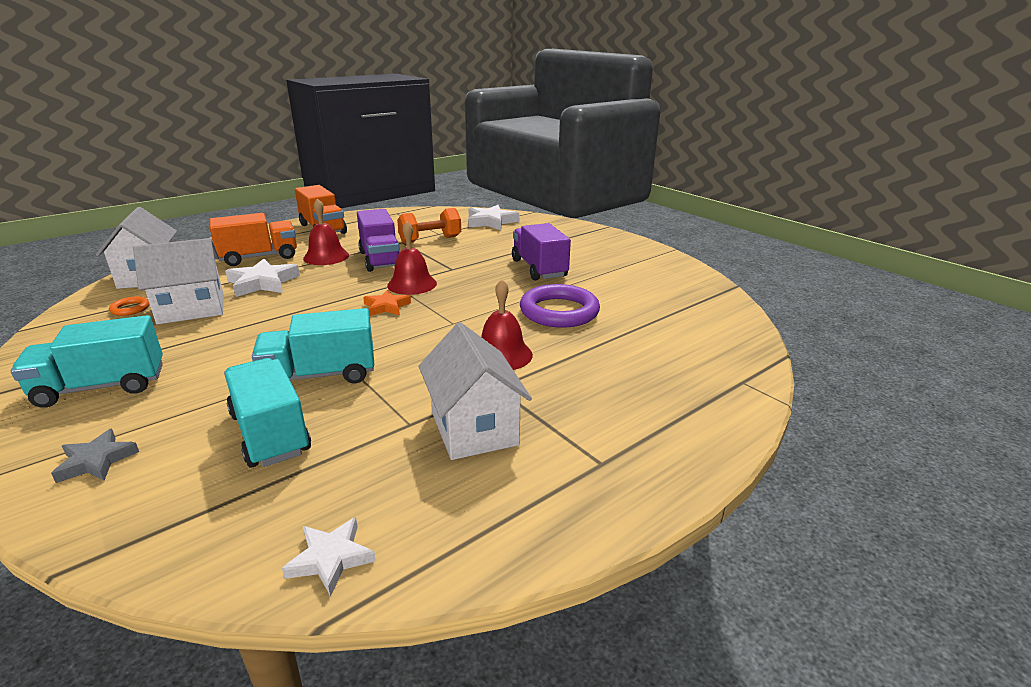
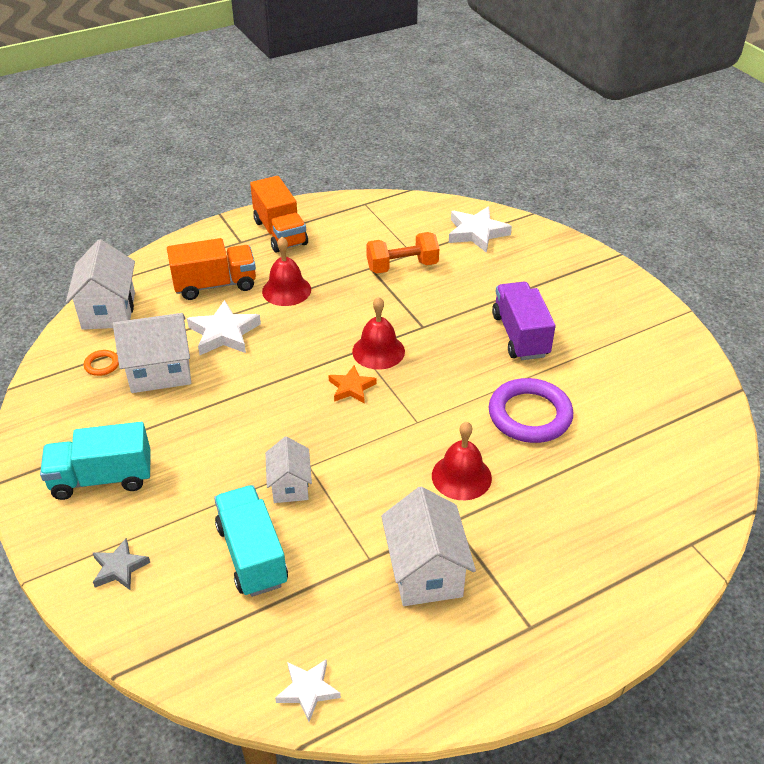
camera: 10 degrees right, 15 degrees up
turquoise truck [252,308,374,384] -> white house [265,436,312,503]
purple truck [357,209,400,272] -> none

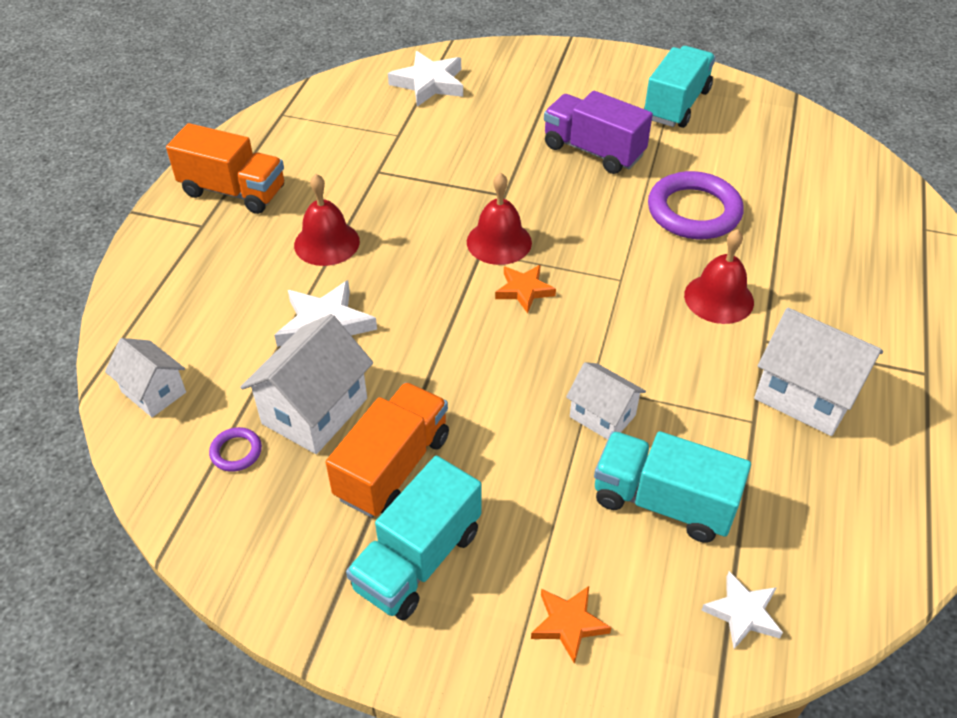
camera: 45 degrees left, 5 degrees up
white house [66,239,135,330] -> white house [105,338,186,417], size x0.62
orange ring [84,350,119,376] -> purple ring [209,427,262,472]
grey star [93,538,150,590] -> orange star [531,586,612,664]
orange truck [167,238,256,300] -> orange truck moved to [326,382,449,517]
white star [275,659,341,722] -> white star moved to [701,571,783,649]
orange dumbbell [366,232,439,273] -> none
none -> turquoise truck [644,46,715,128]

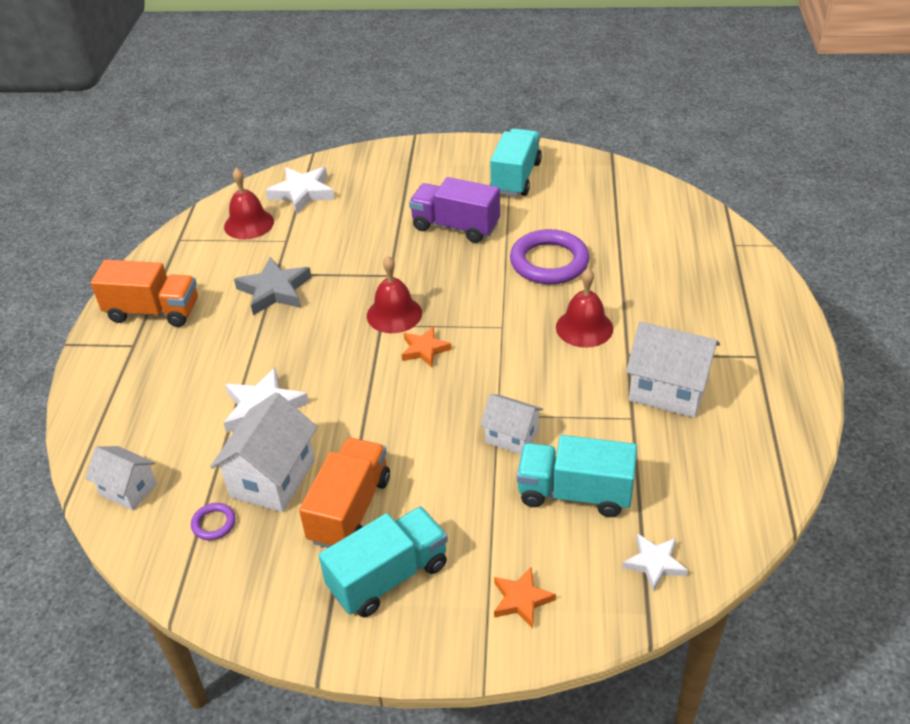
camera: 10 degrees left, 5 degrees down
red bell [294,174,360,266] -> red bell moved to [224,168,274,239]
turquoise truck [346,456,482,620] -> turquoise truck turned 150 degrees counterclockwise [319,507,448,617]
none -> grey star [234,257,311,315]

